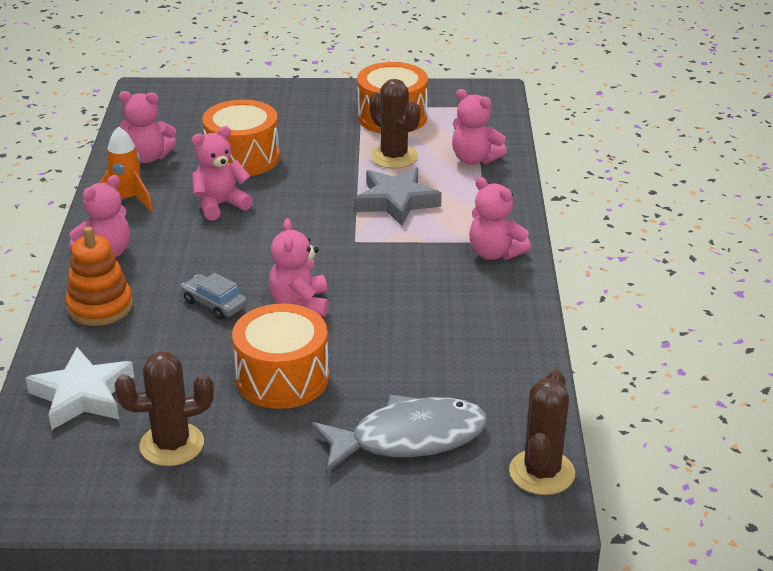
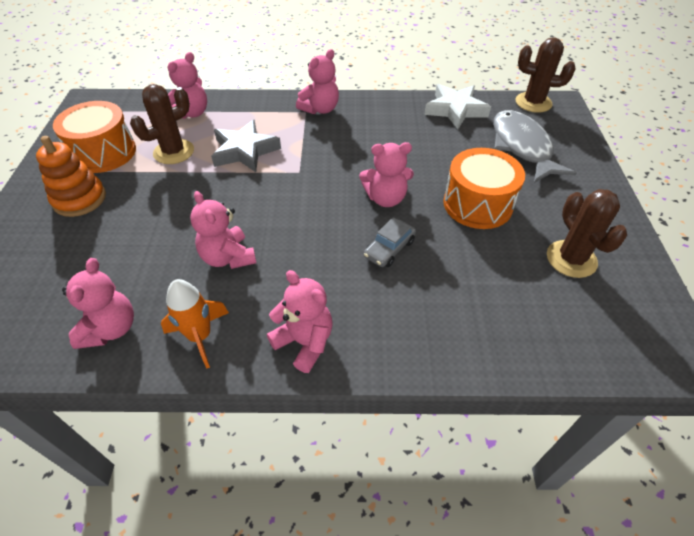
camera: 90 degrees left, 15 degrees up
white star [25,347,134,430] -> white star moved to [424,84,491,129]
orange stacking toy [66,227,133,326] -> orange stacking toy moved to [36,136,106,217]
orange drum [202,99,279,176] -> none

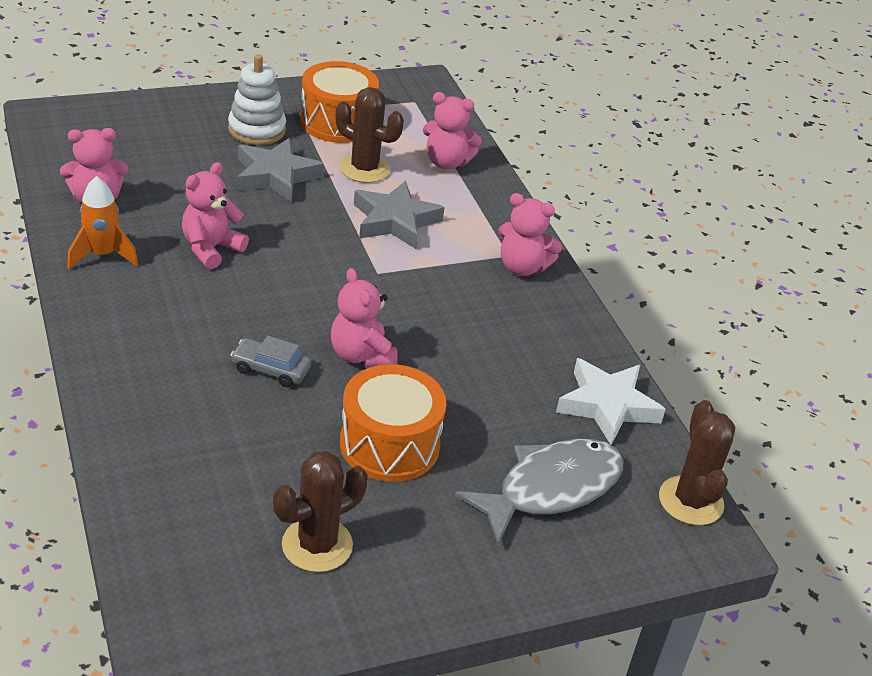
camera: 65 degrees right, 10 degrees down
orange stacking toy [36,136,106,217] -> white stacking toy [228,54,286,145]
pink teddy bear [267,270,333,373] -> none
none -> grey star [237,138,324,202]

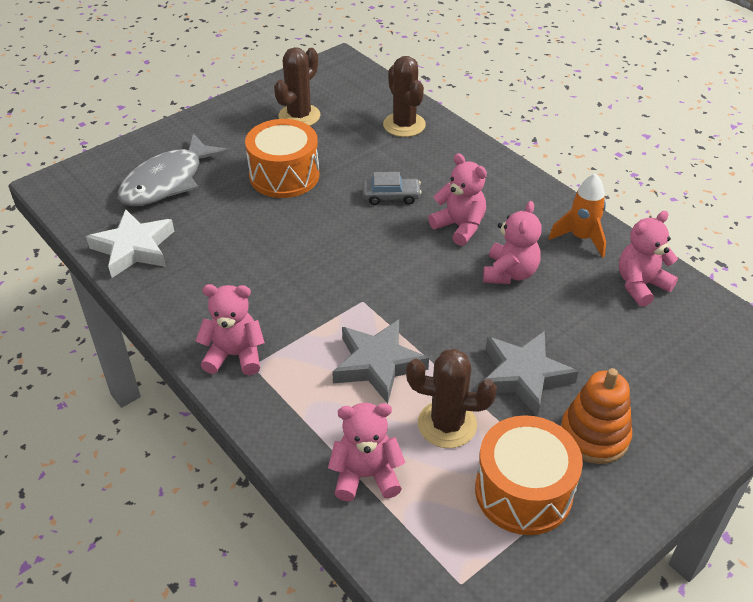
camera: 165 degrees right, 5 degrees up
white stacking toy [228,54,286,145] -> orange stacking toy [561,368,632,464]
pink teddy bear [331,268,398,368] -> pink teddy bear moved to [428,153,487,246]
brown cactus [659,400,735,525] -> brown cactus moved to [383,56,426,137]

